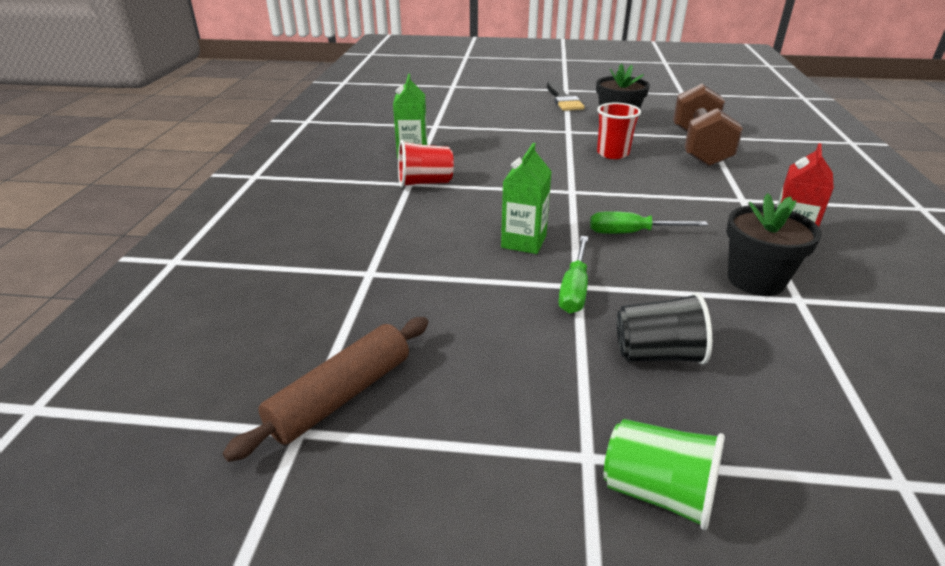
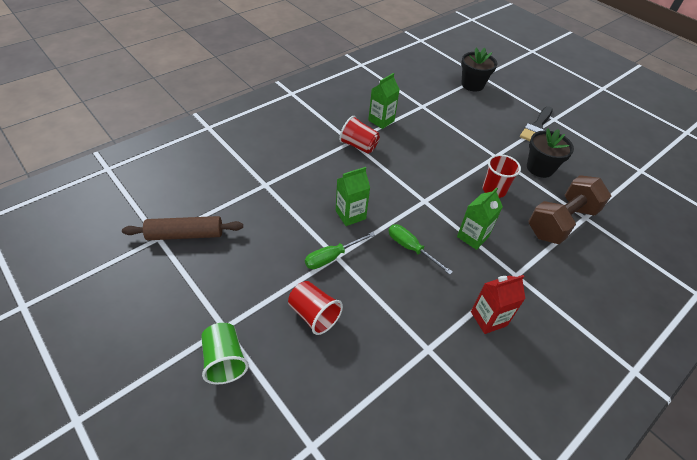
camera: 40 degrees right, 15 degrees up
black cup [617,292,712,365] -> red cup [288,281,343,335]
black flower pot [726,193,822,296] -> black flower pot moved to [461,48,498,92]
none -> green carton [457,187,503,250]

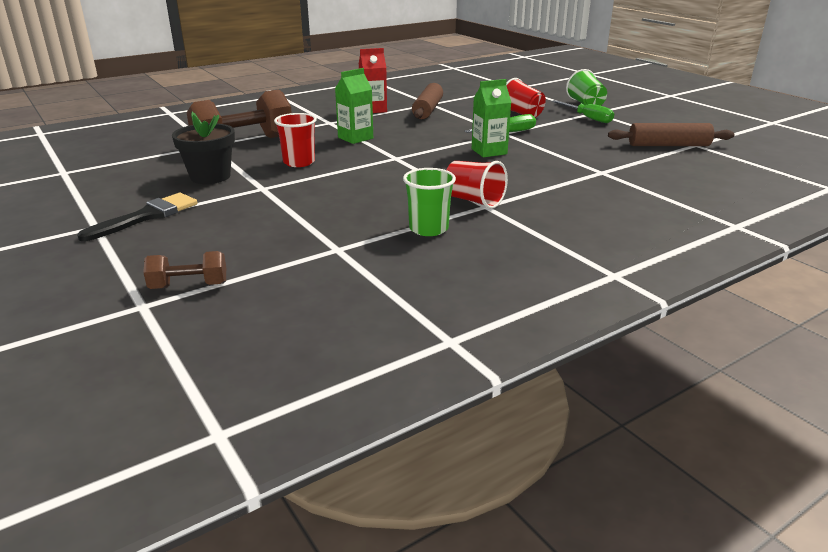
camera: 170 degrees left, 20 degrees down
green carton [368,73,400,129] -> green cup [403,168,456,236]
green screwdriver [389,224,453,275] -> green screwdriver moved to [552,100,614,123]
black flower pot [461,48,498,92] -> brown dumbbell [143,251,226,289]
none -> brown rolling pin [412,83,443,119]

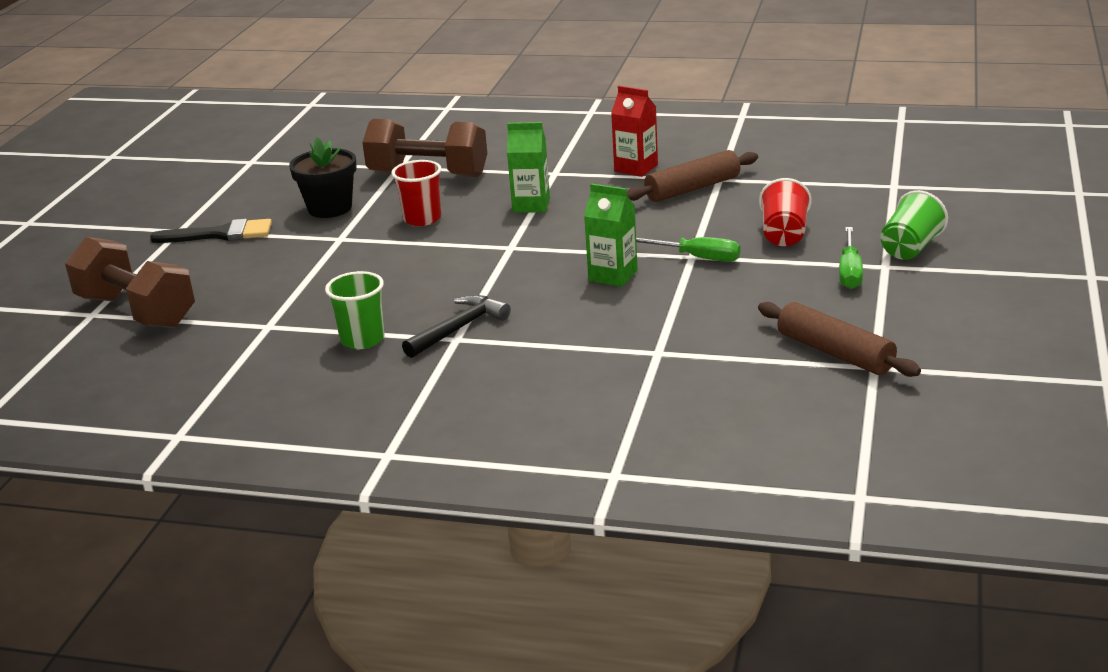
camera: 50 degrees right, 0 degrees up
brown dumbbell [143,251,226,289] -> brown dumbbell [65,237,195,328], size x2.00
red cup [446,161,508,209] -> black hammer [402,295,511,358]

